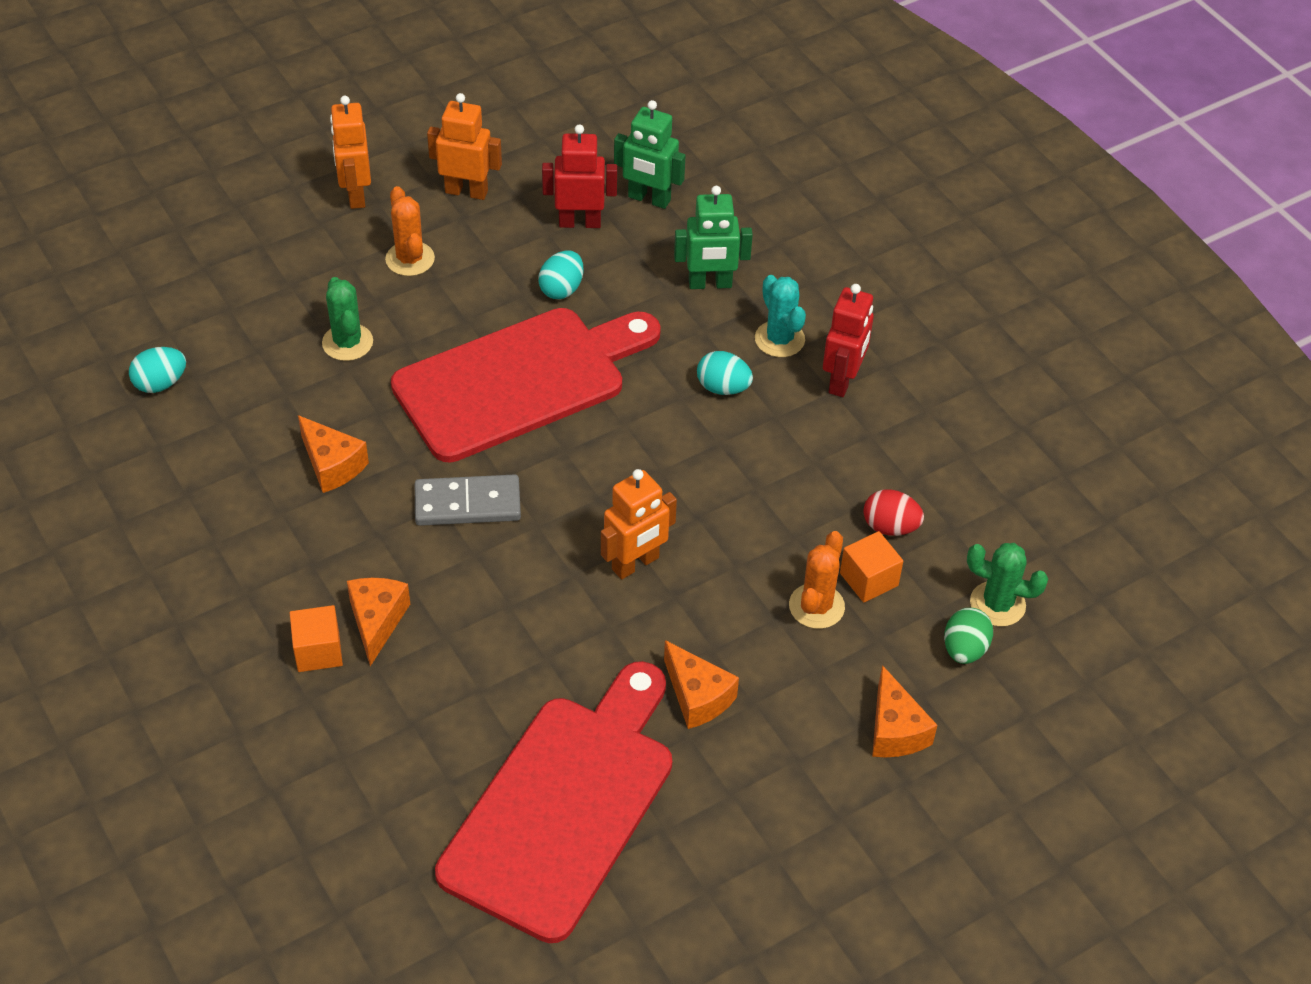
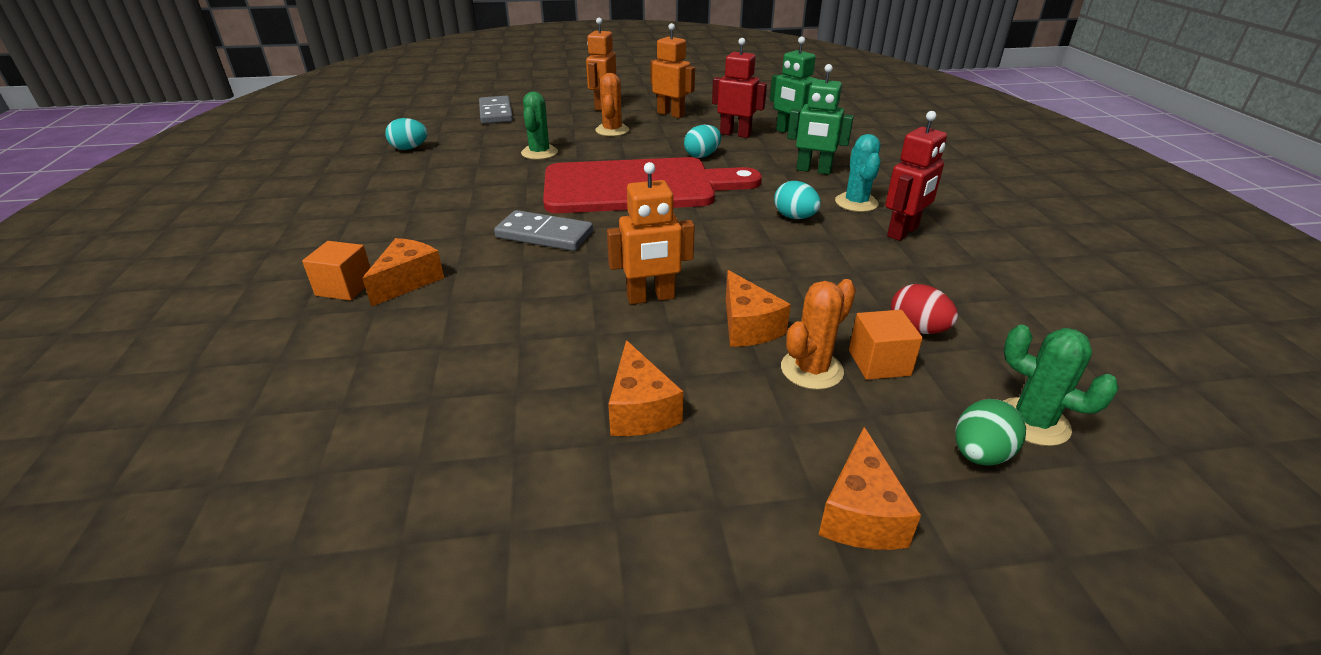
camera: 25 degrees right, 15 degrees down
orange cheese [298,415,369,493] -> orange cheese moved to [726,270,791,347]
red cutting board [435,661,672,943] -> none
none -> grey domino [479,96,513,124]

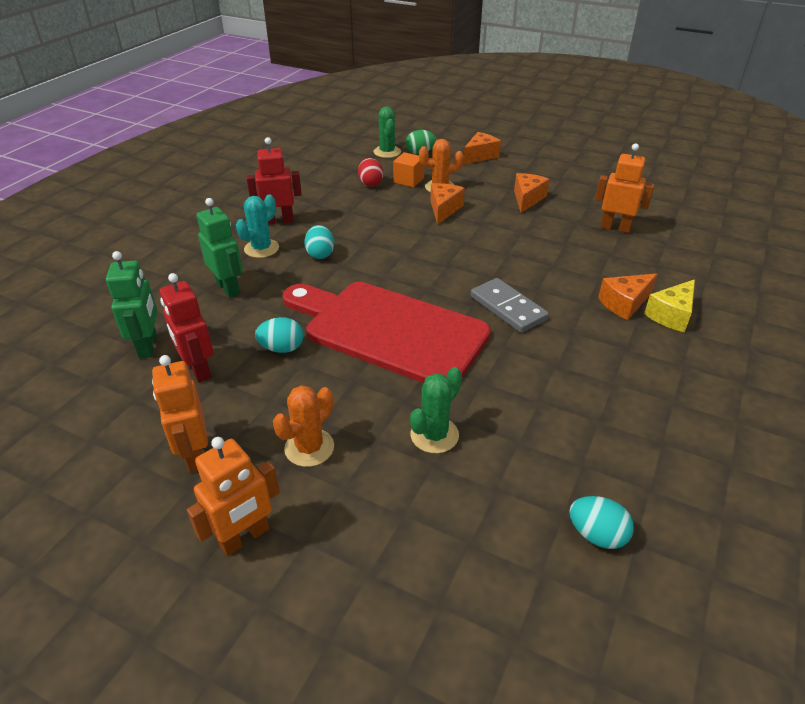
camera: 145 degrees left, 5 degrees up
orange cube [302,241,371,301] -> yellow cheese [644,279,695,332]
grey domino [479,96,513,124] -> none
orange robot [607,162,695,304] -> orange robot moved to [595,143,654,233]

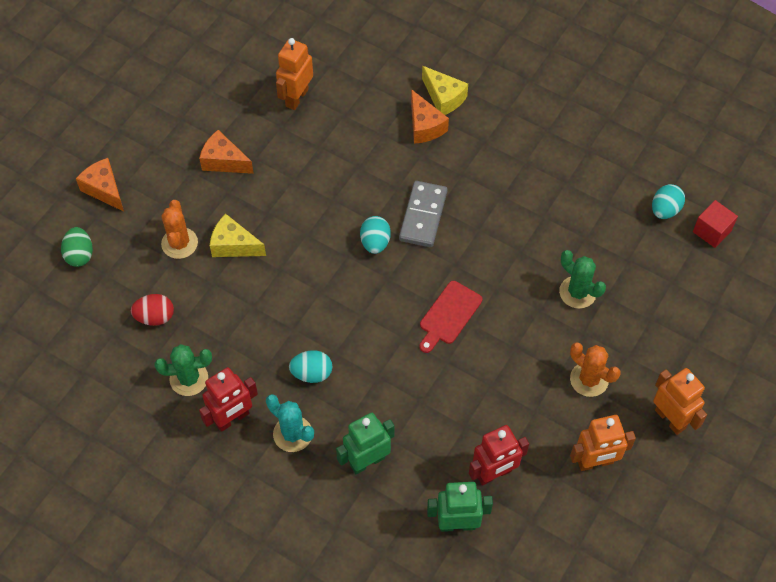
camera: 85 degrees left, 20 degrees up
red robot [246,137,302,225] -> red robot turned 120 degrees counterclockwise [199,367,258,432]
turquoise egg [255,317,304,353] -> turquoise egg moved to [360,216,391,254]
red cutting board [283,282,491,383] -> red cutting board [420,281,482,353], size x0.42
green cactus [374,106,401,158] -> green cactus moved to [155,344,212,396]
orange cube [393,152,424,187] -> none
orange cheese [430,183,465,225] -> yellow cheese [210,214,266,257]
grey domino [470,278,549,333] -> grey domino turned 45 degrees counterclockwise [399,181,448,247]
none -> red cube [693,200,738,248]

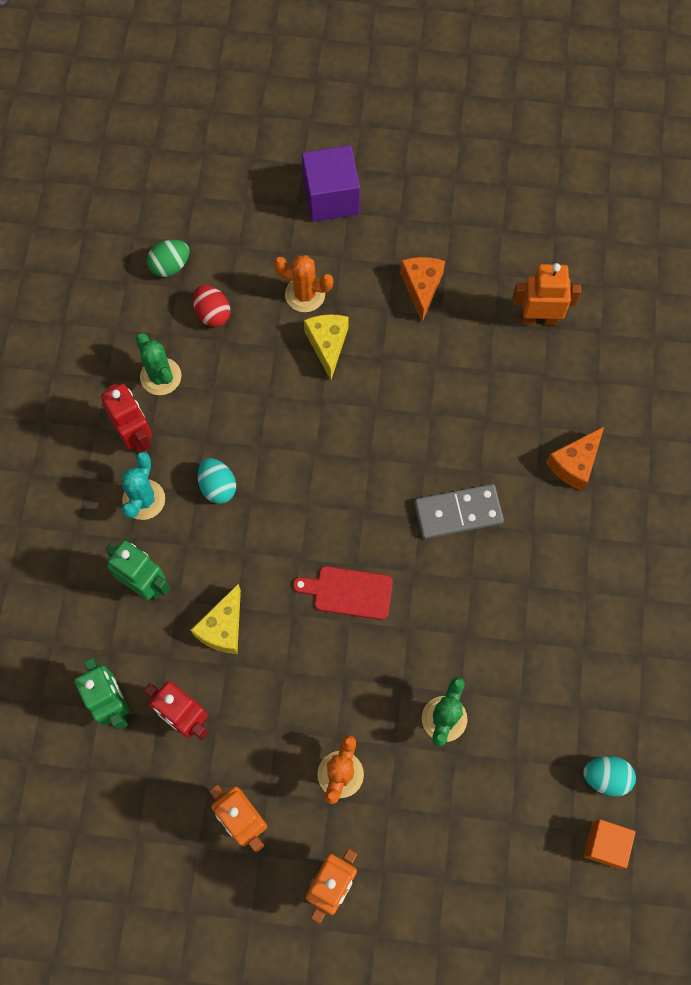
camera: 65 degrees right, 10 degrees up
green egg [61,227,93,267] -> green egg moved to [147,240,189,277]
orange cheese [76,158,124,212] -> purple cube [302,145,360,222]
orange cactus [161,200,198,259] -> orange cactus turned 45 degrees clockwise [274,255,333,312]
red robot [199,367,258,432] -> red robot turned 150 degrees counterclockwise [101,383,152,453]
turquoise egg [360,216,391,254] -> none
yellow cheese [422,66,468,115] -> yellow cheese moved to [191,584,241,654]
red cube [693,200,738,248] -> orange cube [584,819,636,869]

